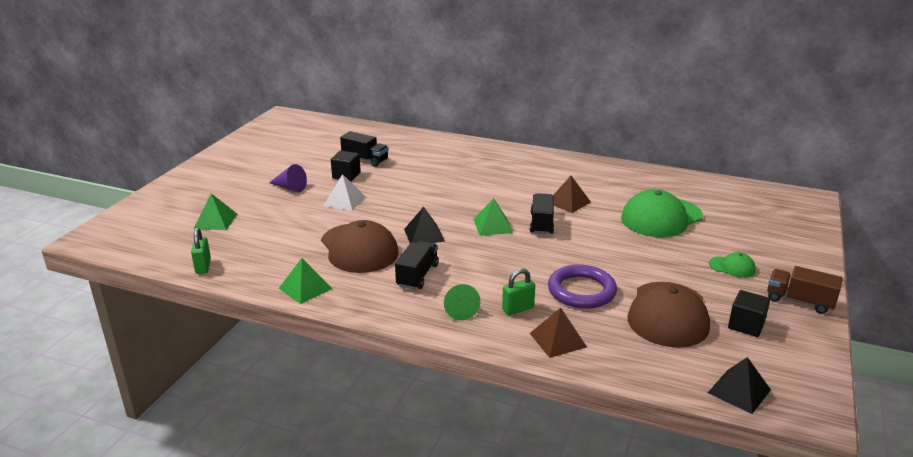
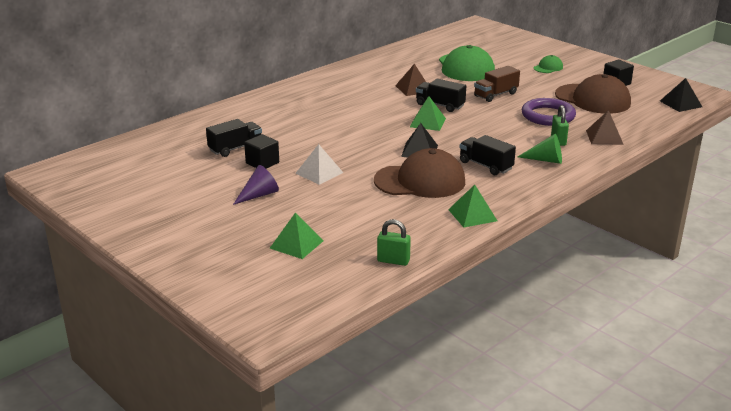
camera: 65 degrees left, 0 degrees up
brown truck [767,266,843,314] -> brown truck moved to [474,66,520,102]

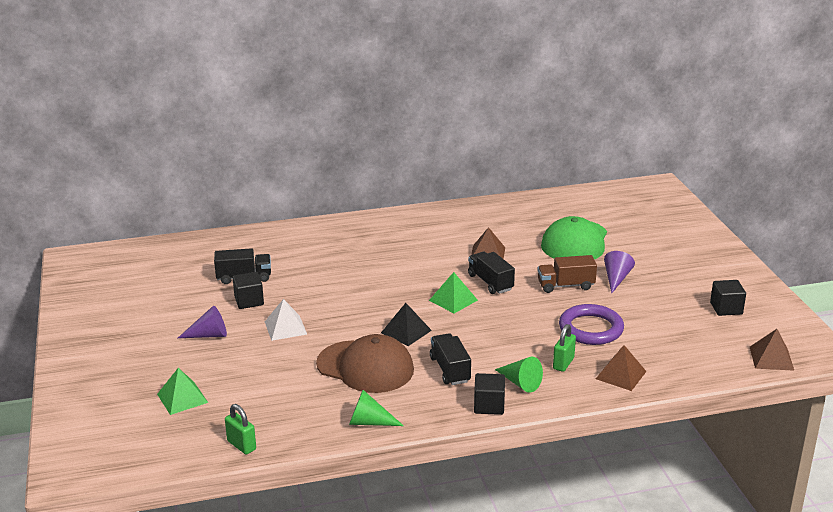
camera: 30 degrees right, 0 degrees up
green pyramid [448,185,497,228] -> green cone [349,390,404,426]
green cap [534,55,563,73] -> none
brown cap [555,74,631,114] -> none
black pyramid [660,78,702,112] -> brown pyramid [750,329,794,371]
none -> black cube [474,373,505,415]
none -> purple cone [604,251,635,293]

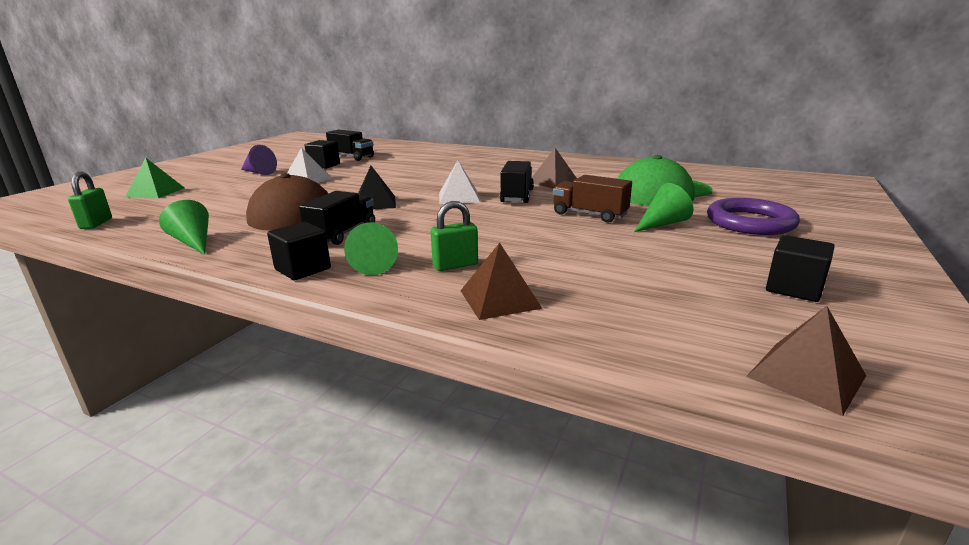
camera: 40 degrees right, 5 degrees down
green pyramid [429,272,478,314] -> white pyramid [439,160,480,204]
purple ring [559,304,624,345] -> purple ring moved to [707,198,800,235]
purple cone [604,251,635,293] -> green cone [634,183,694,232]

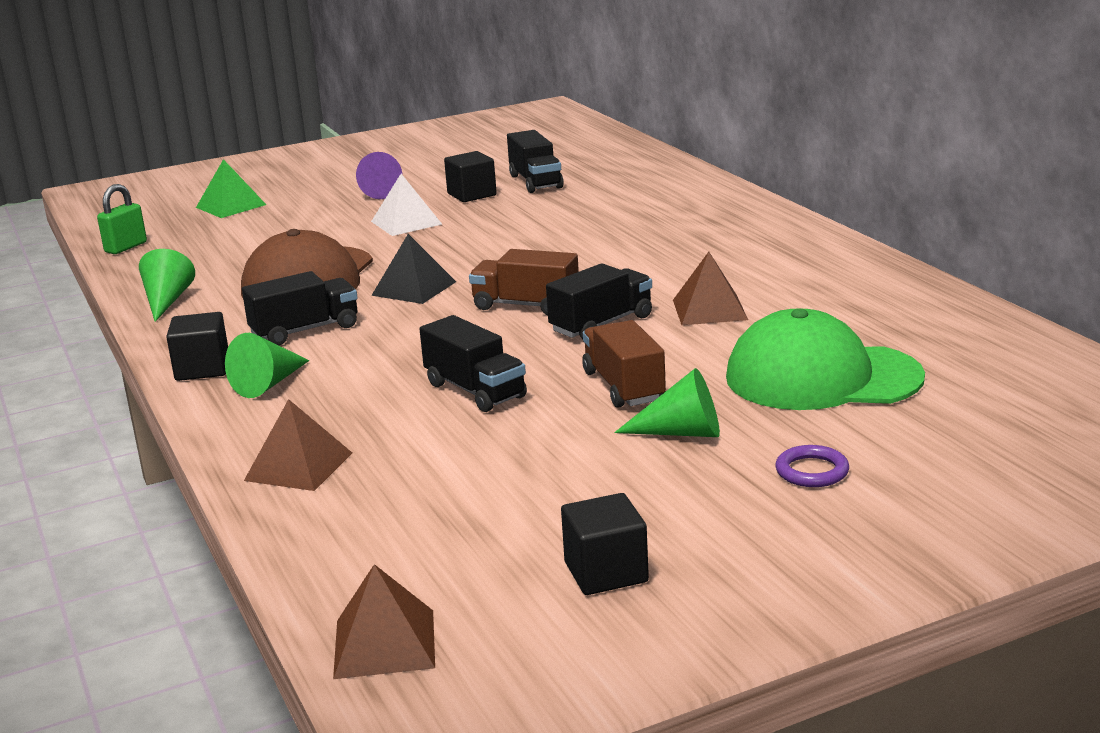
camera: 40 degrees right, 0 degrees up
green padlock [430,201,478,271] -> none
white pyramid [439,160,480,204] -> brown truck [469,249,579,315]
purple ring [707,198,800,235] -> purple ring [775,445,849,487], size x0.49
none -> black truck [419,315,527,412]

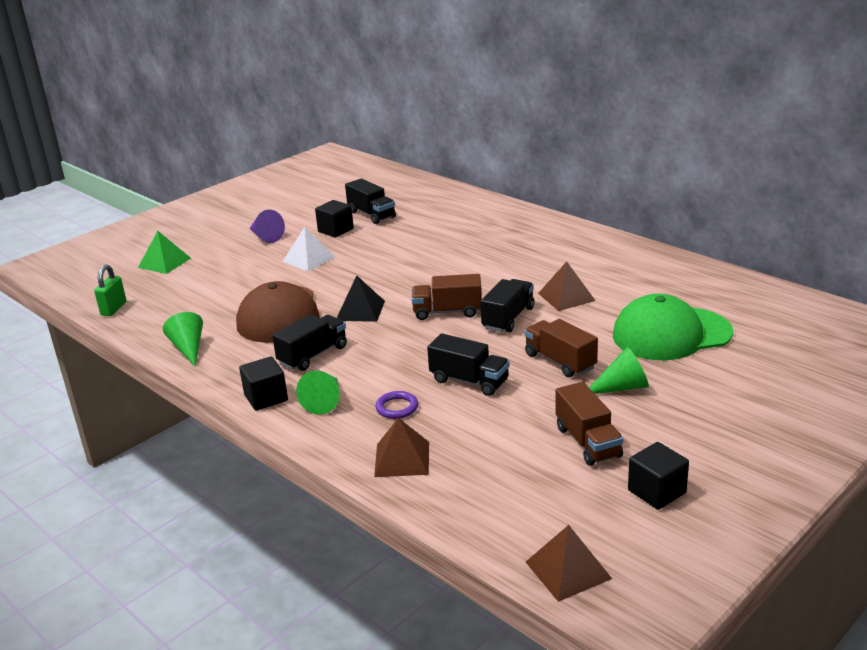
camera: 20 degrees left, 5 degrees up
purple ring [775,445,849,487] -> purple ring moved to [375,391,418,419]
none -> brown truck [556,382,623,466]

